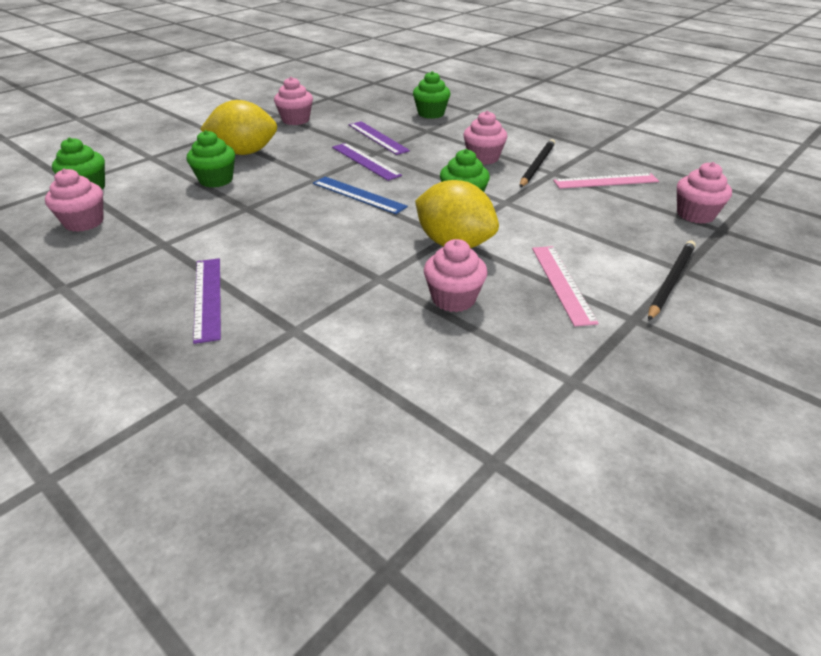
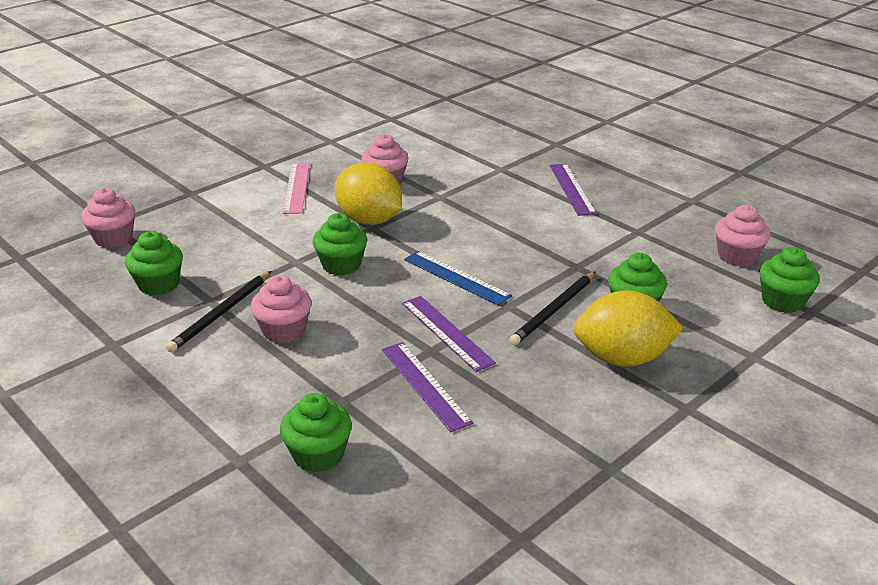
camera: 175 degrees left, 5 degrees down
pink cupcake [274,77,313,125] -> none
pink ruler [553,173,659,189] -> green cupcake [125,231,183,295]
black pencil [648,241,696,321] -> black pencil moved to [509,271,596,345]

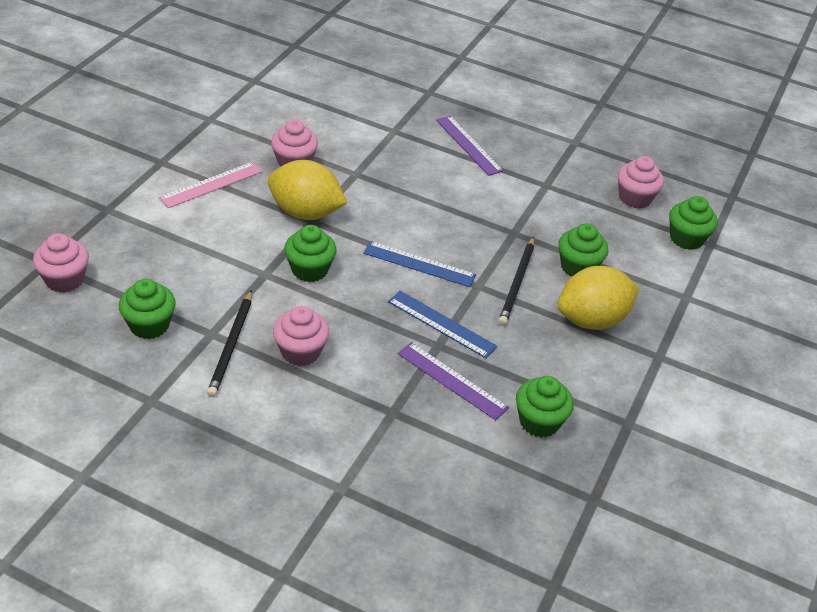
camera: 25 degrees left, 10 degrees up
green cupcake [280,393,352,473] -> green cupcake moved to [516,376,574,437]
pink ruler [283,162,310,214] -> pink ruler turned 75 degrees clockwise [159,162,262,208]
purple ruler [402,296,496,372] -> blue ruler [388,291,498,358]

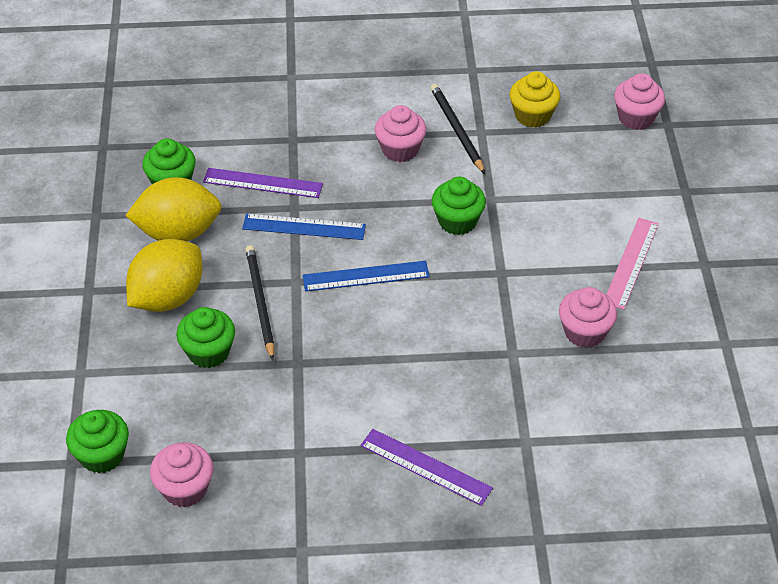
camera: 155 degrees right, 5 degrees up
green cupcake [119,279,176,339] -> yellow cupcake [510,71,560,128]
yellow lemon [268,160,347,220] -> yellow lemon moved to [125,177,222,241]

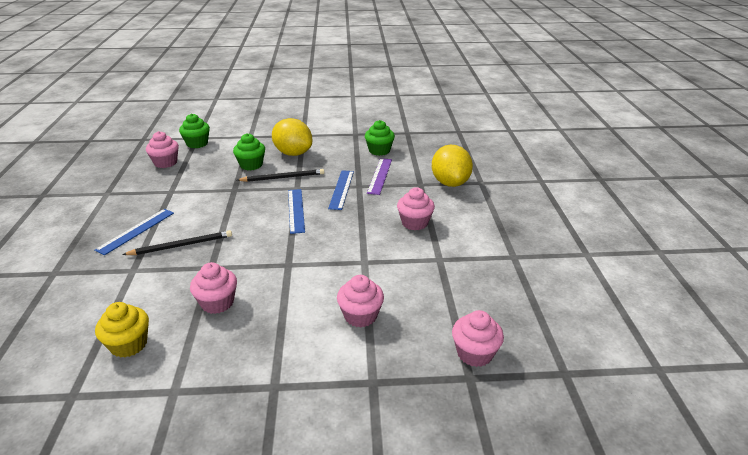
camera: 90 degrees right, 15 degrees down
yellow lemon [125,177,222,241] -> yellow lemon moved to [432,145,473,187]
purple ruler [360,429,493,506] -> blue ruler [94,209,174,255]
black pencil [430,84,485,174] -> black pencil moved to [122,230,232,255]
green cupcake [432,177,486,235] -> none
yellow cupcake [510,71,560,128] -> yellow cupcake moved to [95,302,149,358]
pink ruler [606,218,659,310] -> none
none -> pink cupcake [337,275,384,328]

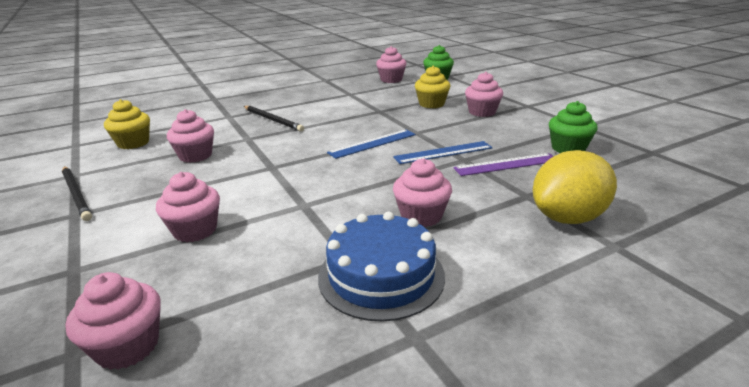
camera: 65 degrees right, 5 degrees down
blue ruler [94,209,174,255] -> none
green cupcake [233,133,265,170] -> yellow cupcake [415,65,450,108]
black pencil [237,169,324,182] -> black pencil moved to [62,166,92,221]
yellow lemon [272,118,312,156] -> pink cupcake [465,72,503,117]
none -> blue cake [318,212,445,322]

